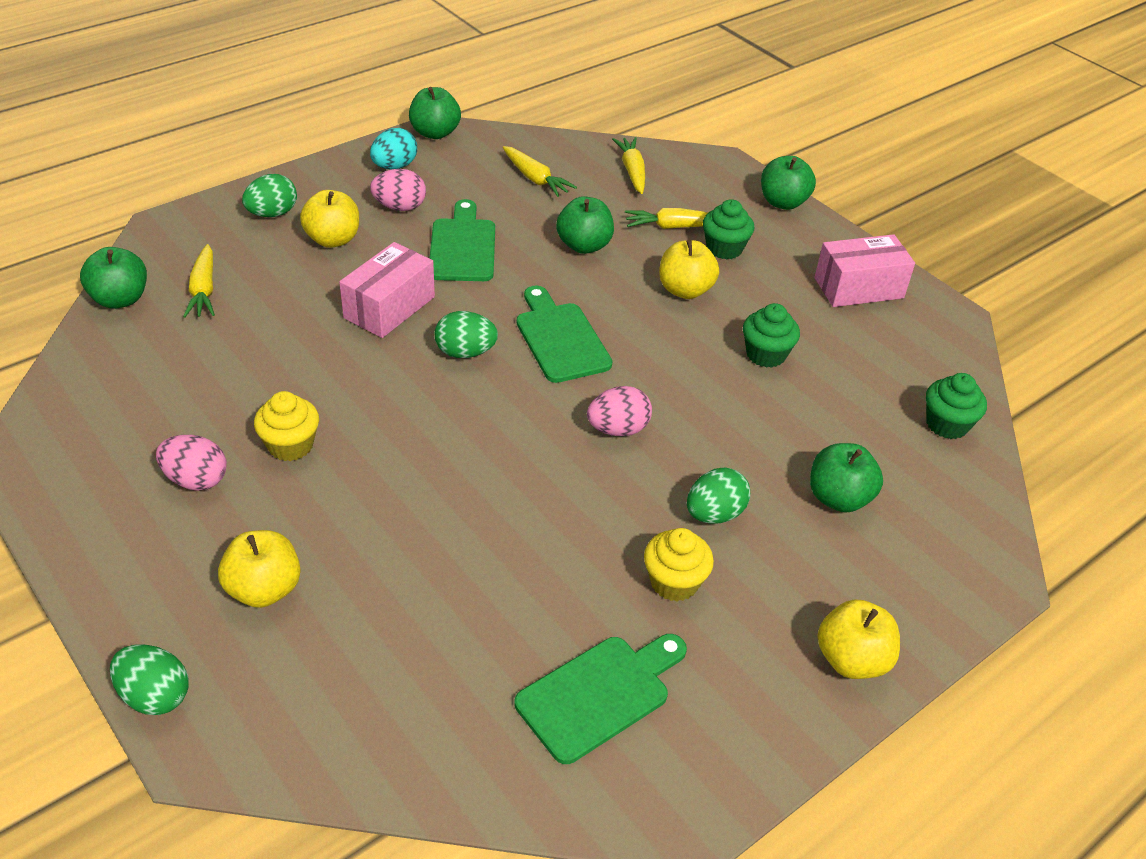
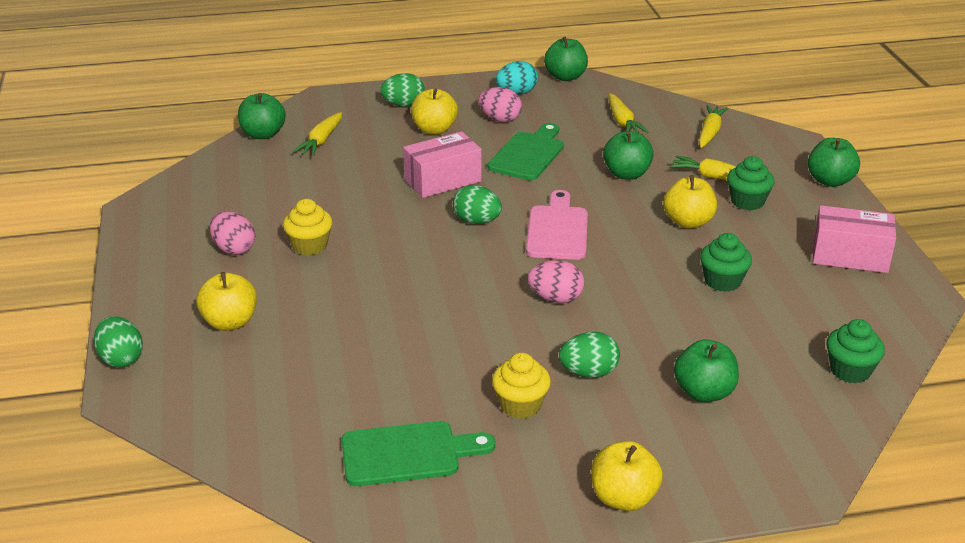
camera: 30 degrees right, 10 degrees down
green cutting board [516,285,613,383] -> pink cutting board [526,190,588,260]

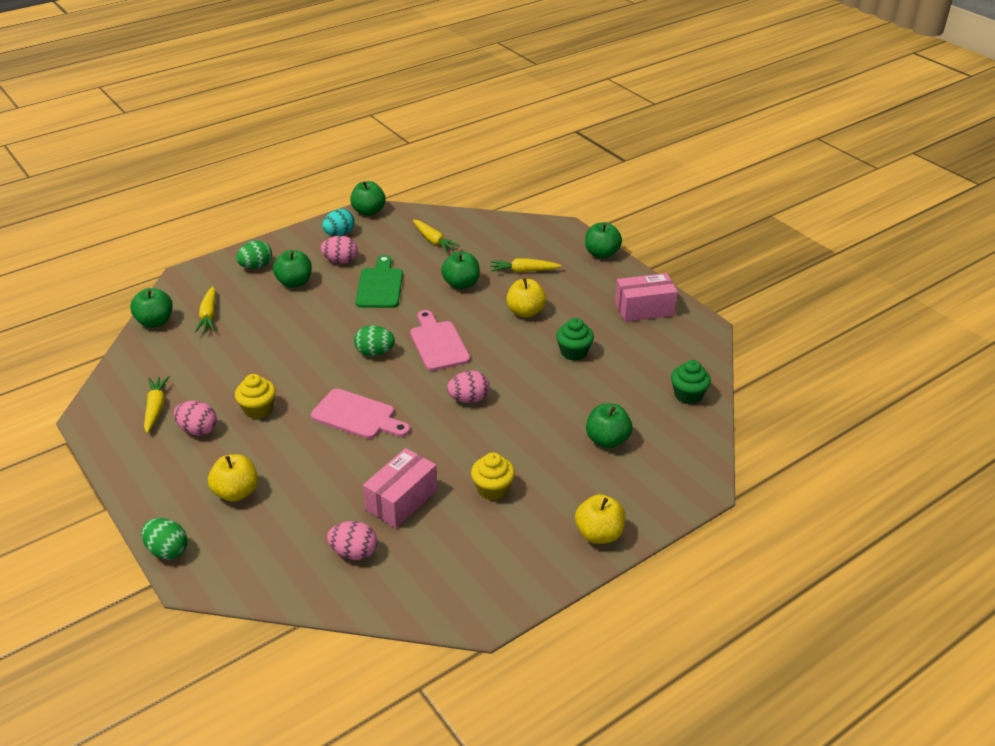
camera: 25 degrees left, 5 degrees up
green cutting board [342,421,495,486] -> none
pink box [403,131,482,198] -> pink box moved to [363,448,437,528]
yellow apple [411,88,458,135] -> green apple [273,250,312,288]
green egg [559,332,620,378] -> none
yellow carrot [699,105,728,148] -> yellow carrot moved to [144,376,170,433]
green cupcake [727,156,774,210] -> none
none -> pink cutting board [311,389,410,439]
none -> pink egg [327,521,378,560]

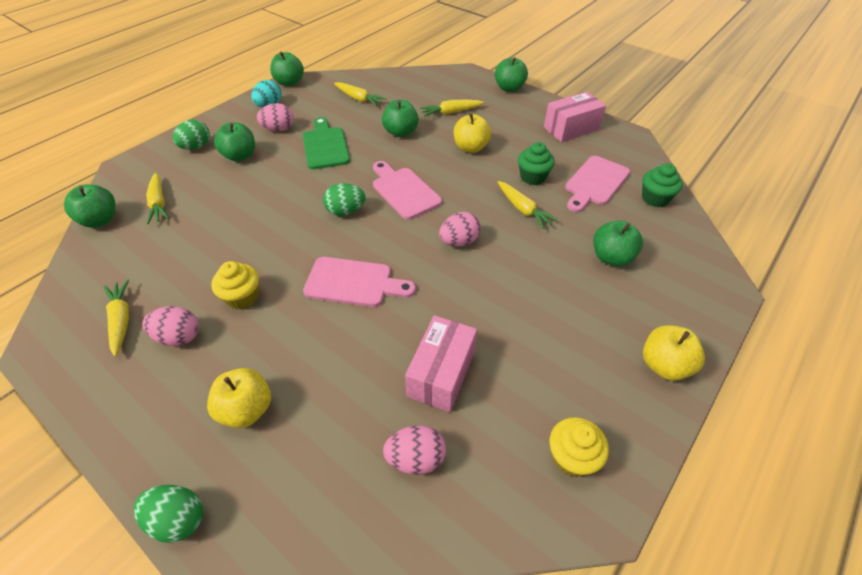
camera: 15 degrees left, 10 degrees up
yellow cupcake [471,453,515,500] -> yellow cupcake moved to [549,417,609,477]
none -> yellow carrot [497,181,558,229]
none -> pink cutting board [565,156,630,212]

